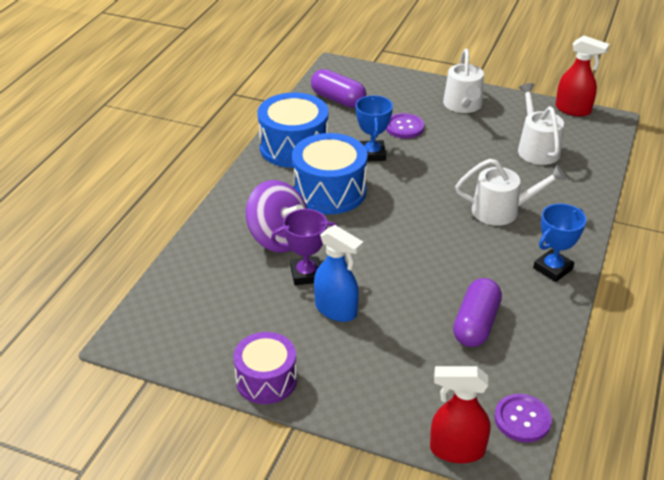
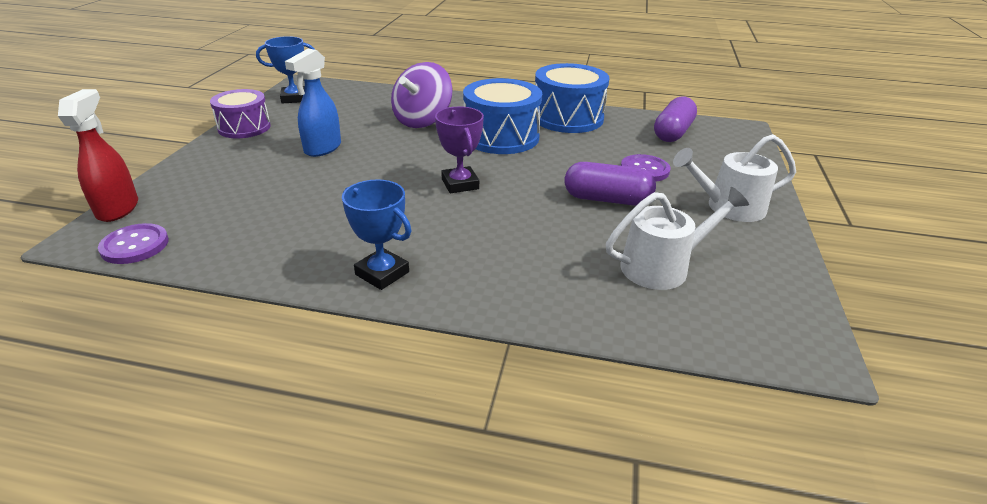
camera: 80 degrees right, 5 degrees down
purple trophy [271,209,339,285] -> purple trophy moved to [435,107,484,193]
blue trophy [356,95,393,161] -> blue trophy moved to [256,36,315,103]
purple capsule [453,278,502,347] -> purple capsule moved to [565,162,656,206]
white watering can [455,159,566,226] -> none
red spray bottle [555,36,609,116] -> none

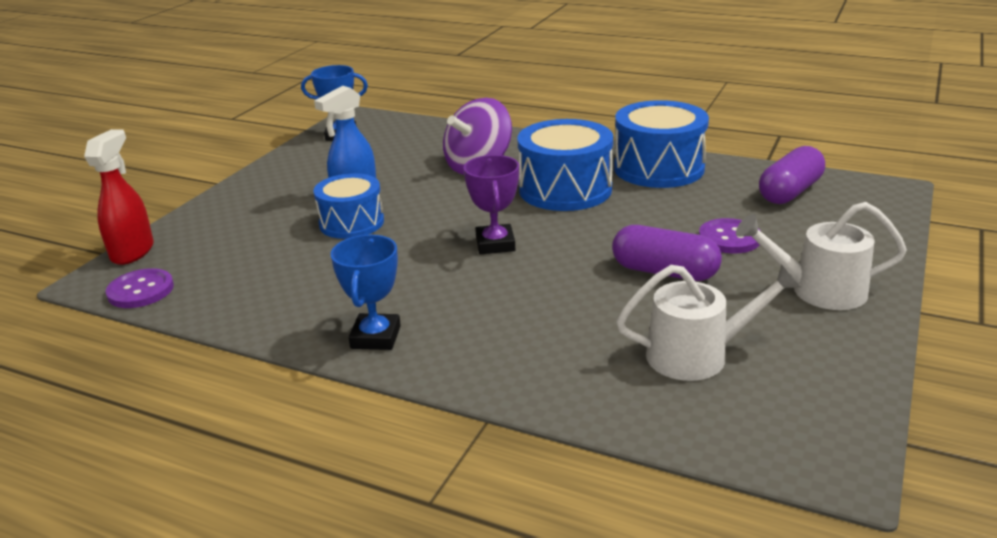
camera: 15 degrees right, 5 degrees down
purple drum [210,89,271,138] -> none
blue trophy [342,179,411,290] -> blue trophy turned 45 degrees clockwise [330,235,401,350]
none -> blue drum [314,173,384,239]

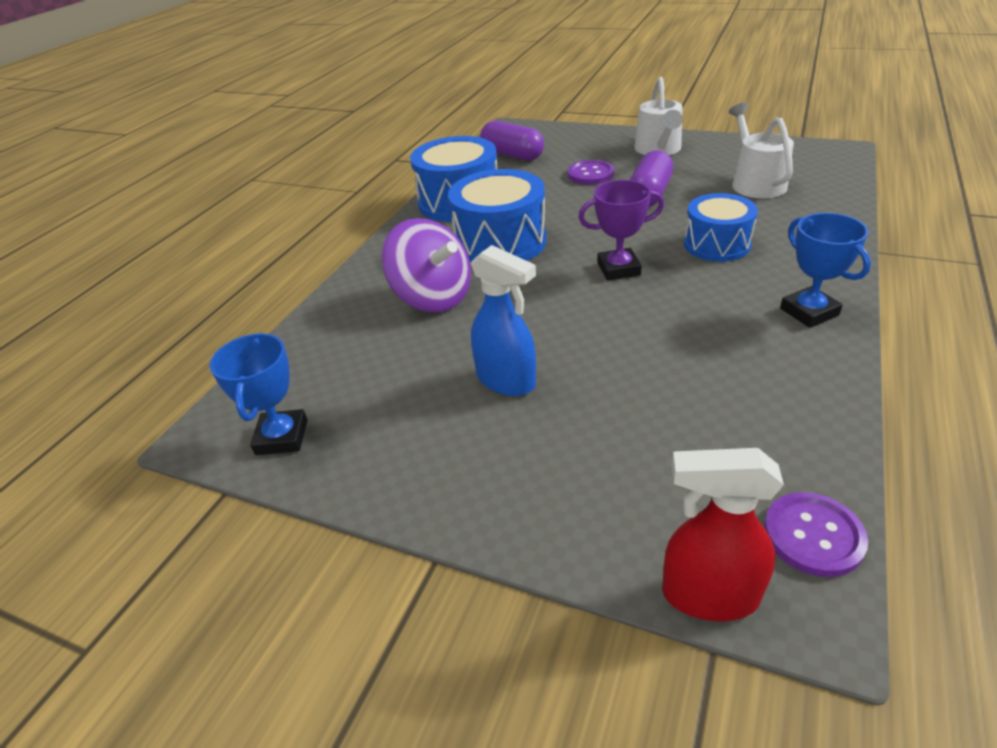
camera: 90 degrees left, 10 degrees up
blue drum [314,173,384,239] -> blue drum moved to [684,193,758,262]
blue trophy [330,235,401,350] -> blue trophy turned 60 degrees clockwise [780,213,871,328]

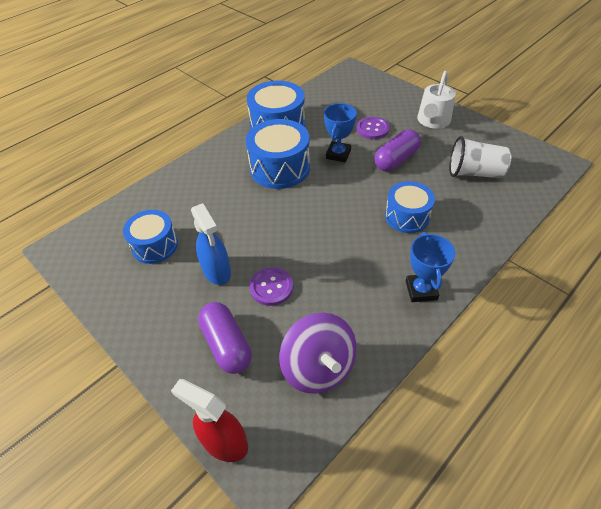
camera: 20 degrees right, 10 degrees up
blue trophy [210,333,307,455] -> blue trophy moved to [324,103,357,163]
purple spinning top [382,218,471,312] -> purple spinning top moved to [279,312,356,394]
purple capsule [480,121,544,161] -> purple capsule moved to [198,302,252,374]
purple trophy [578,180,664,280] -> none
white watering can [729,103,794,198] -> white cup [449,136,511,178]
purple button [764,492,868,577] -> purple button moved to [250,267,293,306]
none -> blue drum [123,210,178,264]

